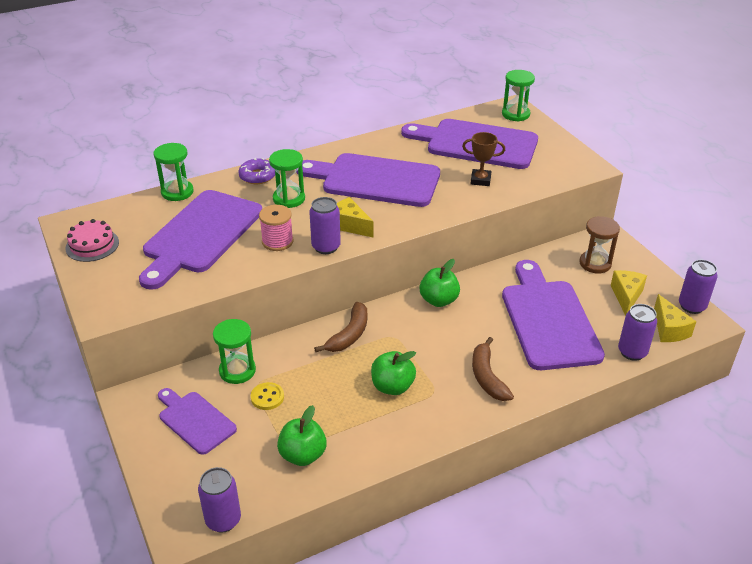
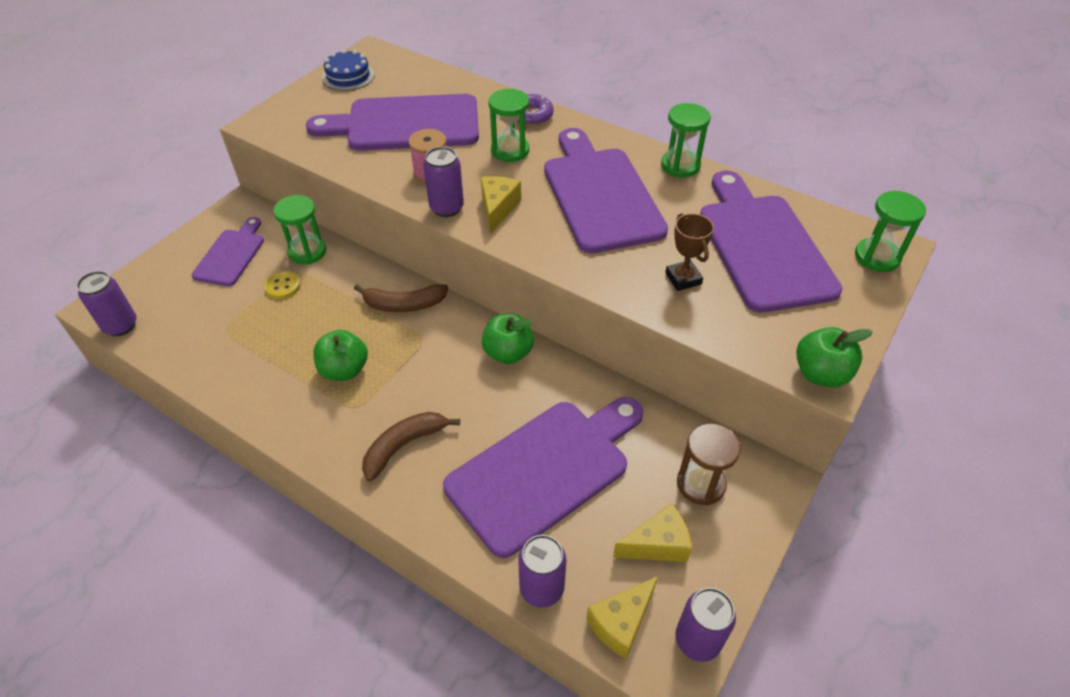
camera: 60 degrees right, 10 degrees up
pink cake [65,219,119,262] -> blue cake [322,50,374,91]
green hourglass [154,143,194,201] -> green hourglass moved to [661,103,711,178]
green apple [277,405,327,466] -> green apple moved to [796,327,873,387]

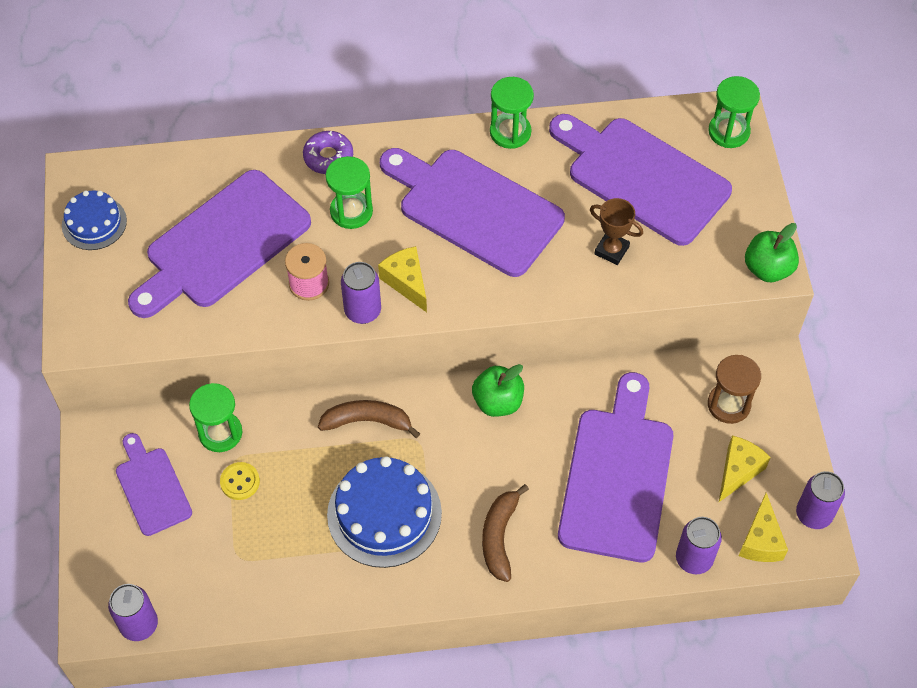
camera: 40 degrees left, 10 degrees up
green apple [313,329,368,381] -> blue cake [327,456,442,568]
brown banana [354,284,448,312] -> brown banana turned 135 degrees counterclockwise [318,400,420,438]

